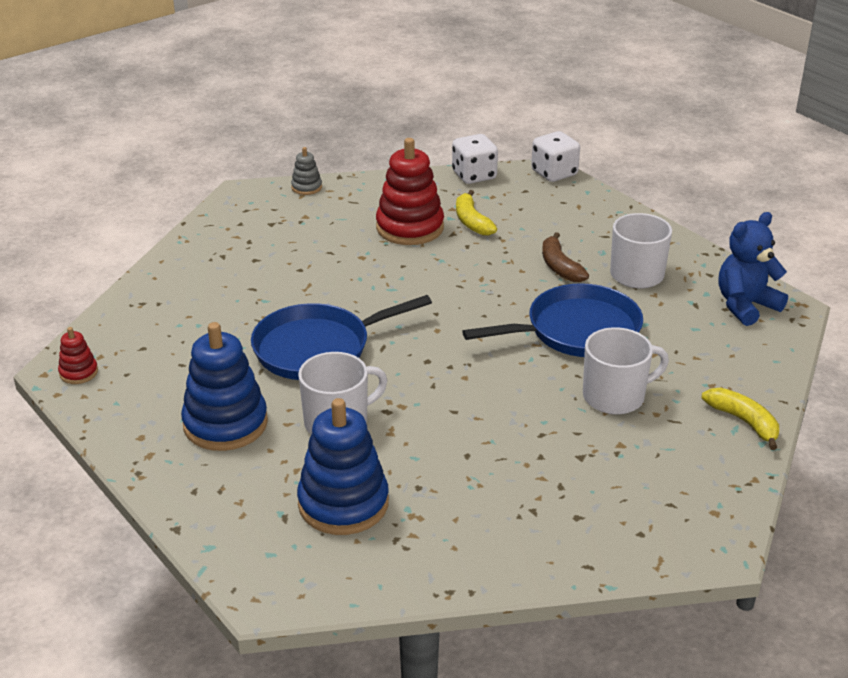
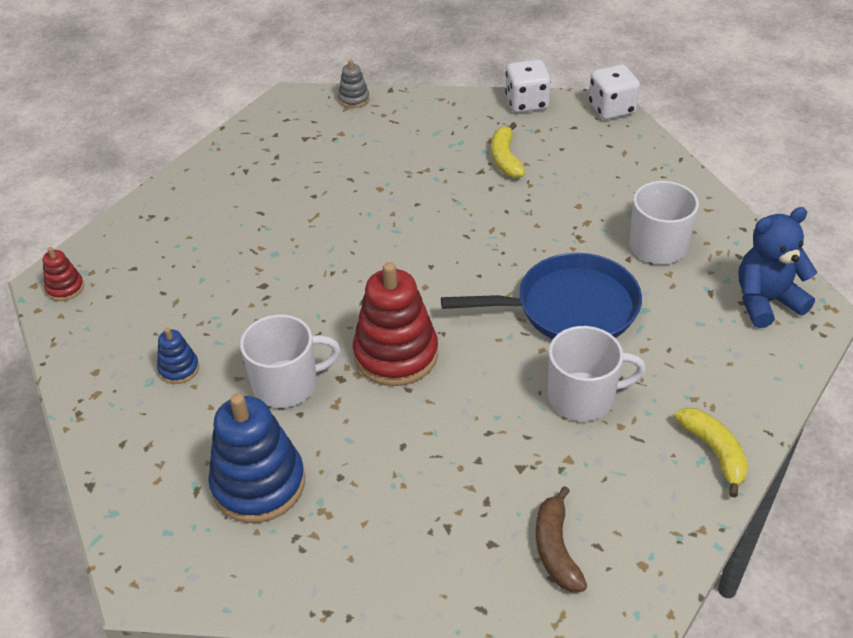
camera: 15 degrees right, 10 degrees up
blue stacking toy [181,322,268,451] -> blue stacking toy [157,327,199,384], size x0.48
blue pan [251,295,432,380] -> none
red stacking toy [376,138,444,245] -> red stacking toy moved to [353,262,438,386]
brown banana [542,232,589,282] -> brown banana moved to [536,486,587,592]

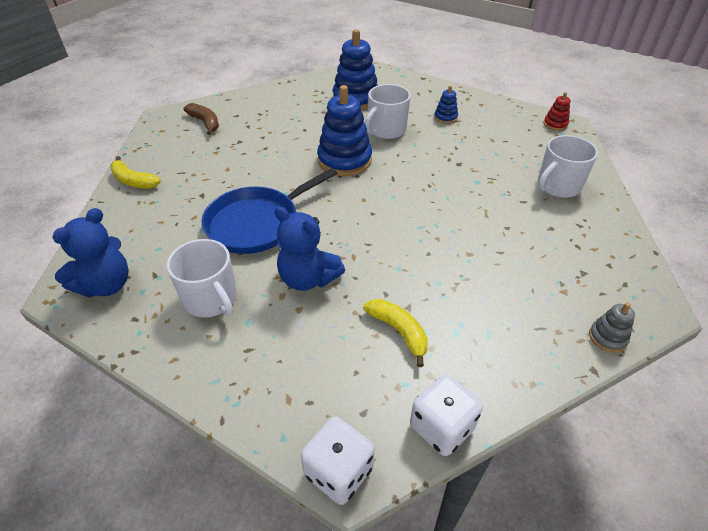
camera: 145 degrees right, 0 degrees up
red stacking toy [353,262,438,386] -> blue stacking toy [317,85,372,176]
white mug [548,326,646,421] -> white mug moved to [538,135,598,198]
none -> blue teddy bear [275,207,345,291]

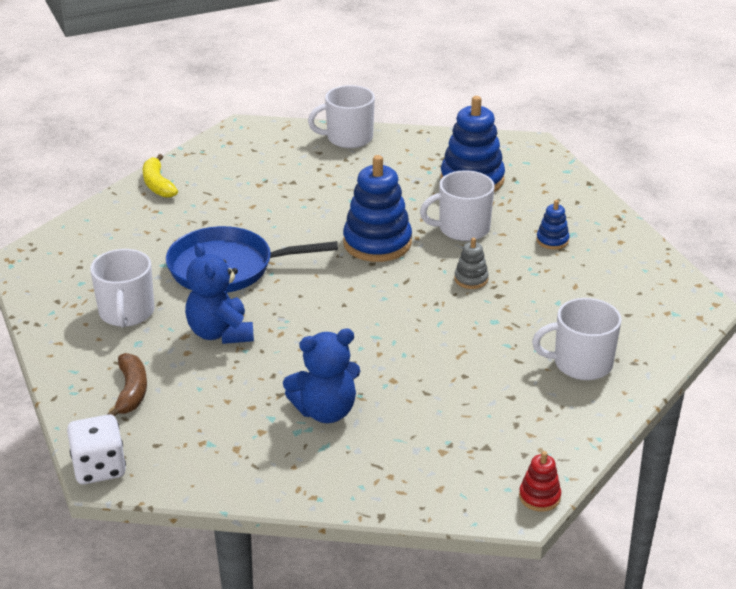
camera: 35 degrees right, 10 degrees down
blue teddy bear [52,208,129,297] -> blue teddy bear moved to [283,329,360,423]
brown banana [183,103,219,135] -> brown banana moved to [107,353,147,416]
yellow banana [363,299,428,367] -> none
white dice [410,374,483,456] -> none
red stacking toy [544,92,570,131] -> red stacking toy moved to [519,451,561,512]
grey stacking toy [589,303,635,353] -> grey stacking toy moved to [454,238,489,289]
none -> white mug [308,85,375,148]

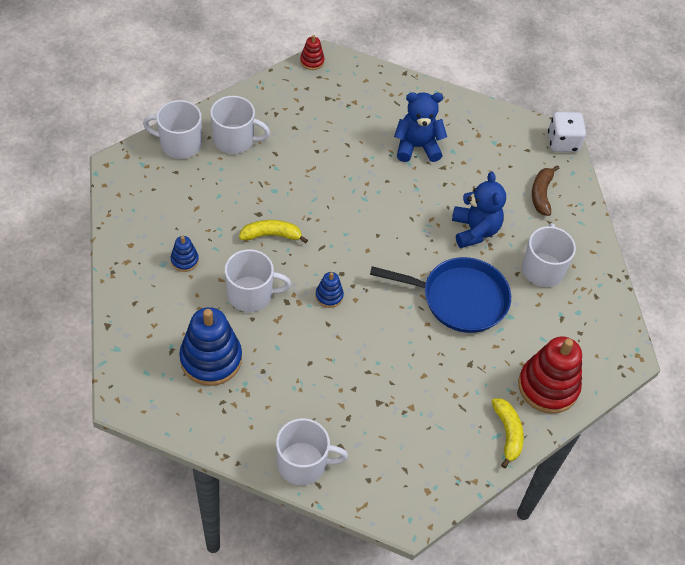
camera: 170 degrees left, 20 degrees up
blue stacking toy [343,155,412,262] -> blue stacking toy [315,272,344,308], size x0.48
grey stacking toy [454,238,489,289] -> yellow banana [239,220,308,244]
none -> white mug [143,100,202,159]
none -> red stacking toy [518,336,582,414]

